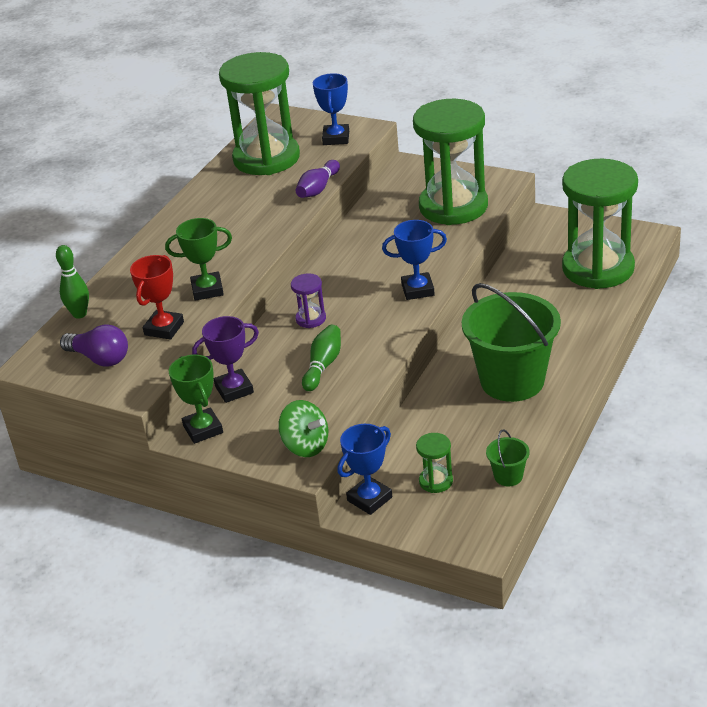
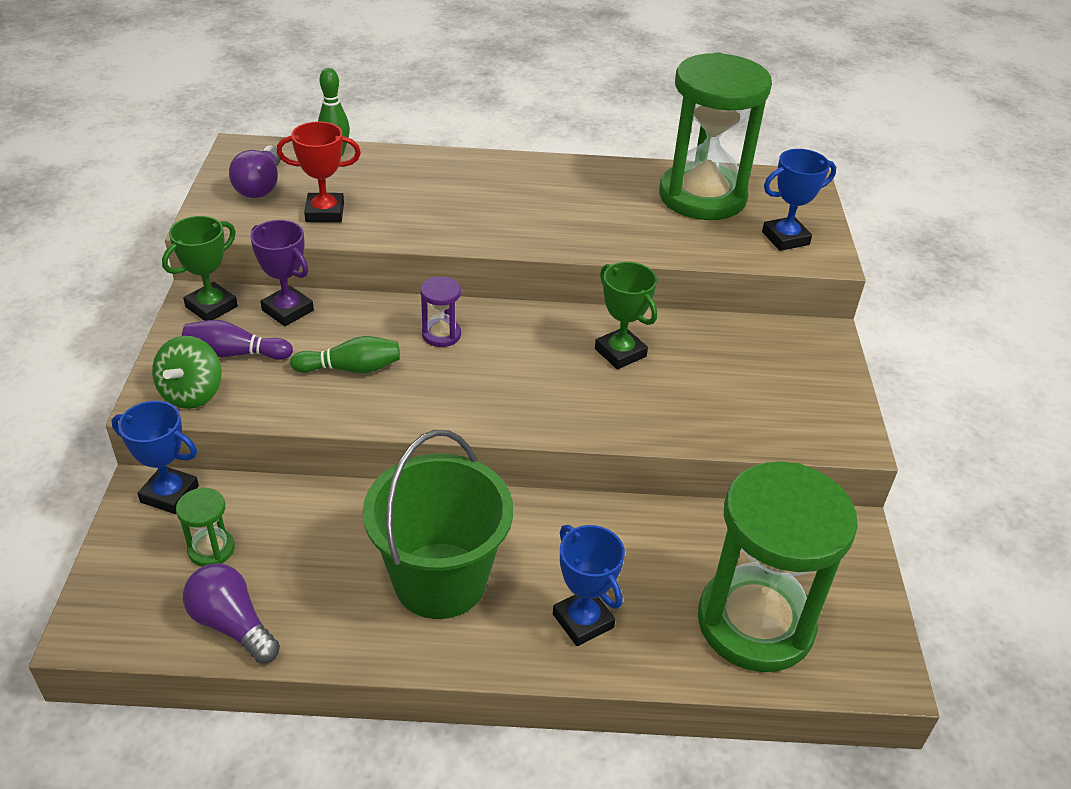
camera: 60 degrees right, 5 degrees up
green trophy [165,218,232,301] -> green trophy moved to [595,262,657,369]
purple bowling pin [296,160,340,198] -> purple bowling pin moved to [182,320,293,360]
blue trophy [382,220,447,300] -> blue trophy moved to [553,525,625,646]
green hourglass [413,99,488,225] -> none
green bucket [486,430,530,486] -> purple light bulb [183,563,280,663]

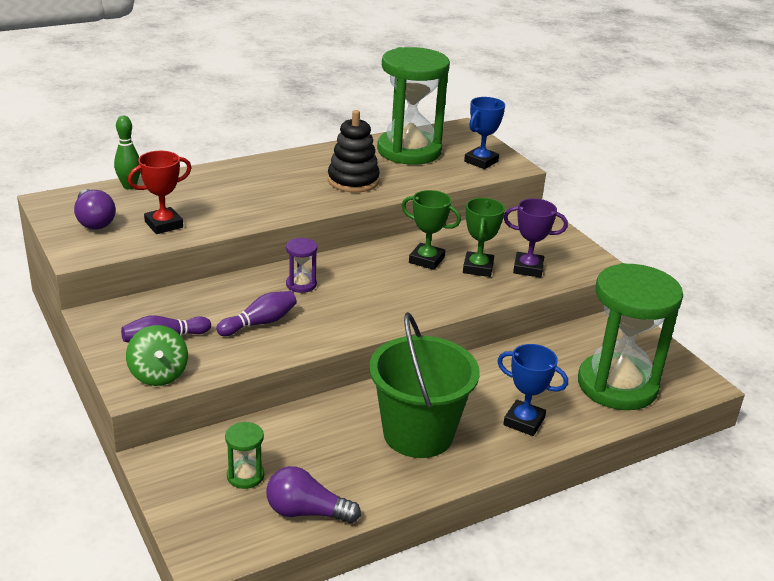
camera: 30 degrees left, 10 degrees down
blue trophy [112,401,199,514] -> none
green trophy [162,216,238,321] -> green trophy moved to [463,198,505,277]
purple trophy [250,220,314,326] -> purple trophy moved to [504,198,568,278]
green bowling pin [290,336,400,373] -> purple bowling pin [216,291,297,336]
none -> black stacking toy [328,110,380,193]

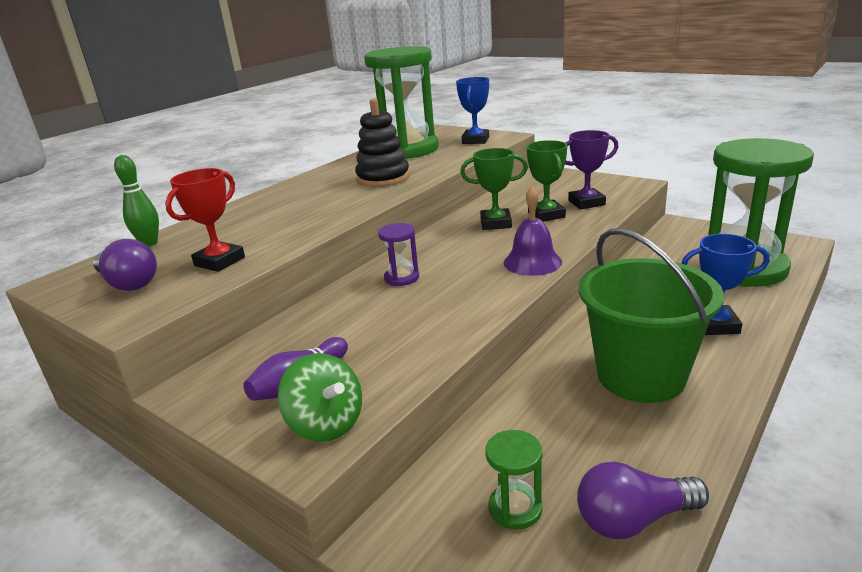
camera: 20 degrees left, 5 degrees down
purple bowling pin [216,291,297,336] -> none
none -> purple bell [504,186,562,276]

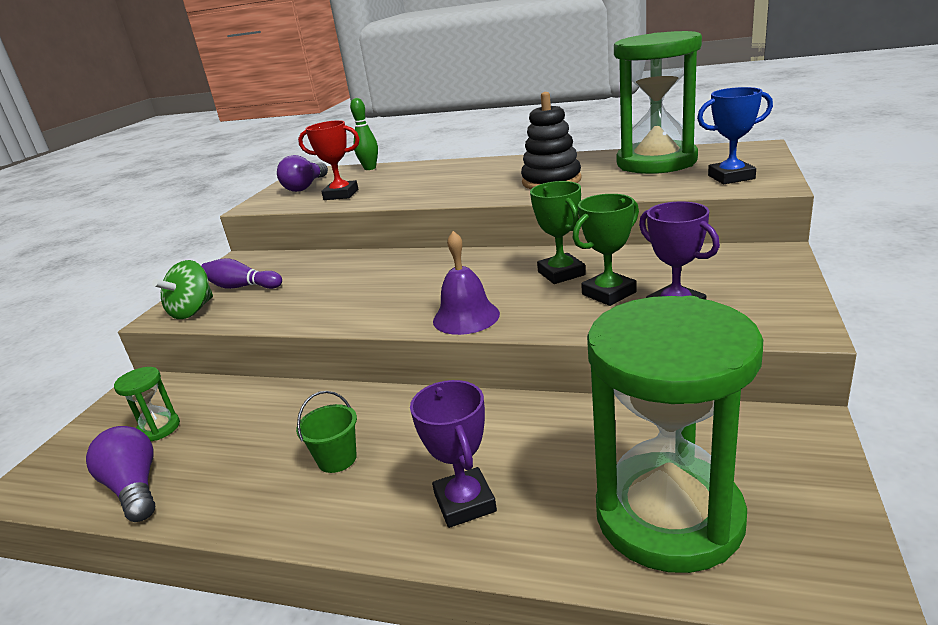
camera: 70 degrees right, 0 degrees up
purple hourglass [378,223,419,286] -> none
green bucket [579,228,724,403] -> green bucket [296,391,357,473], size x0.41
blue trophy [681,234,770,335] -> purple trophy [410,380,497,528]

